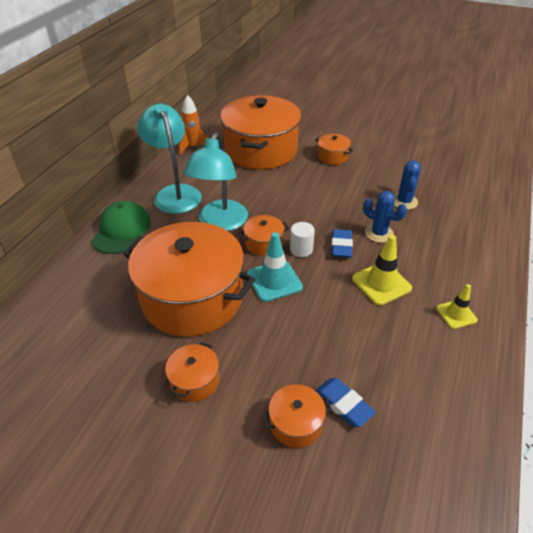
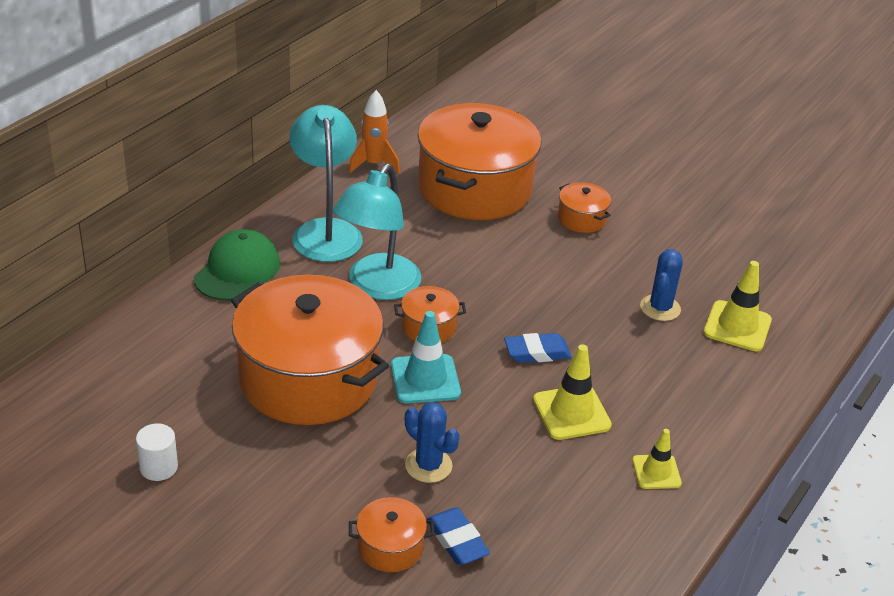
camera: 10 degrees right, 5 degrees down
orange pot [165,342,219,402] -> none
white cylinder [290,222,315,257] -> white cylinder moved to [136,423,178,481]
blue eraser [331,229,353,258] -> blue eraser turned 60 degrees clockwise [504,333,572,363]
blue cactus [363,191,407,243] -> blue cactus moved to [405,402,460,483]
none -> yellow traffic cone [704,261,772,351]

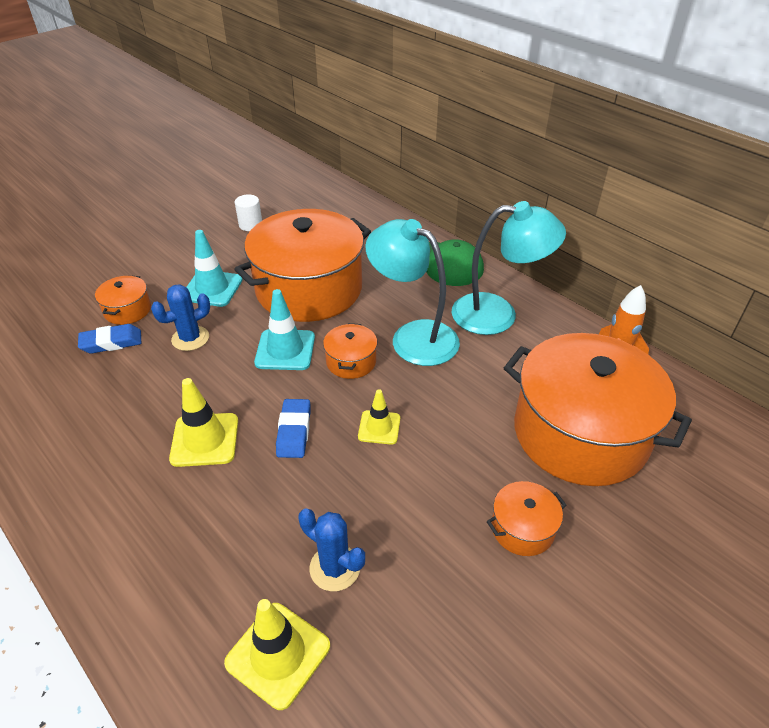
camera: 105 degrees right, 5 degrees up
yellow traffic cone [632,429,682,489] -> yellow traffic cone moved to [358,389,400,445]
none -> turquoise traffic cone [186,230,243,307]

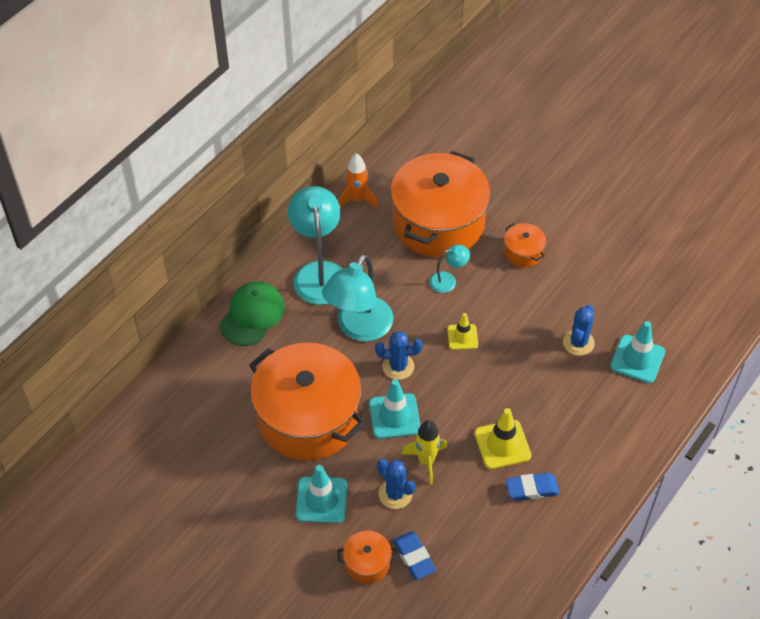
camera: 100 degrees left, 10 degrees up
yellow traffic cone [224,599,330,710] -> turquoise traffic cone [610,321,665,383]
white cylinder [235,194,262,231] -> none
blue eraser [276,399,310,458] -> blue eraser moved to [506,473,560,501]
orange pot [323,323,377,379] -> blue cactus [375,331,423,380]
none -> yellow rocket [402,420,447,485]
none -> turquoise lamp [430,245,470,293]

